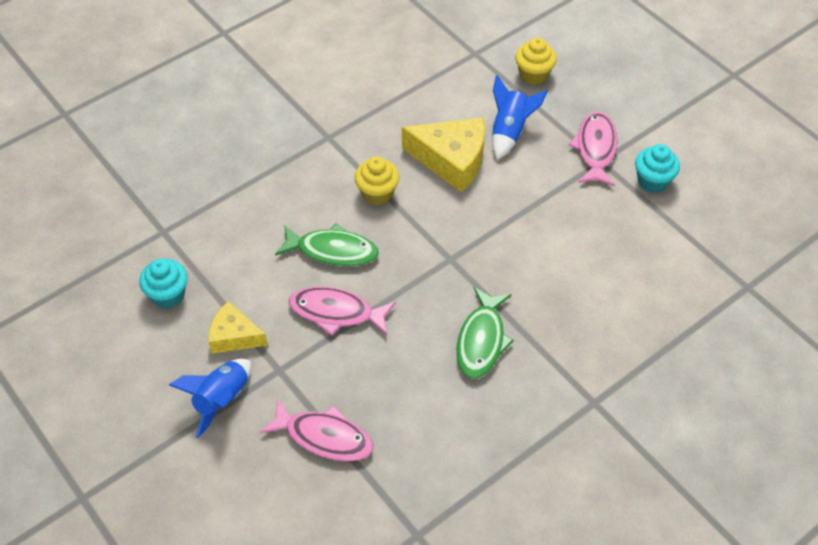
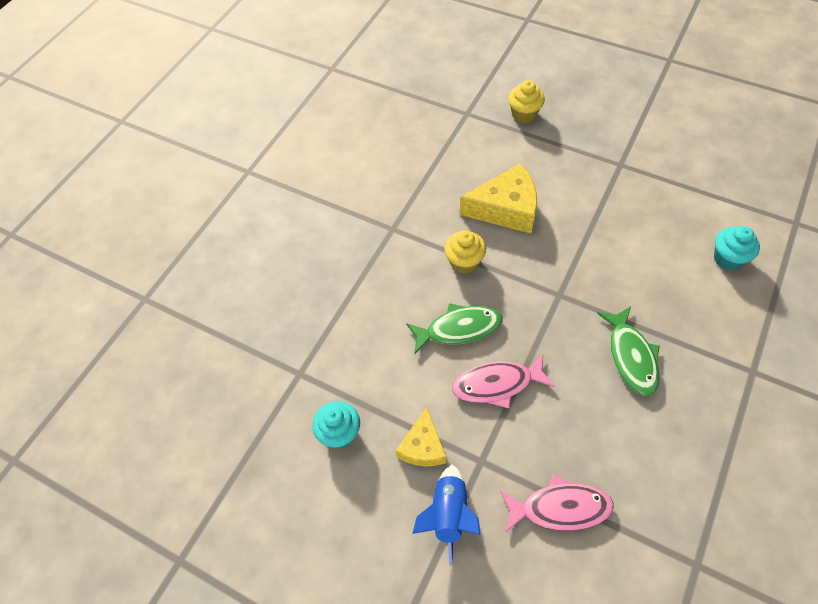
camera: 20 degrees left, 5 degrees up
yellow cheese [208,301,268,354] -> yellow cheese turned 75 degrees counterclockwise [396,407,446,466]
blue rocket [492,75,548,159] -> none
pink fish [569,111,618,186] -> none
turquoise cupcake [635,144,680,193] -> turquoise cupcake moved to [714,226,760,270]

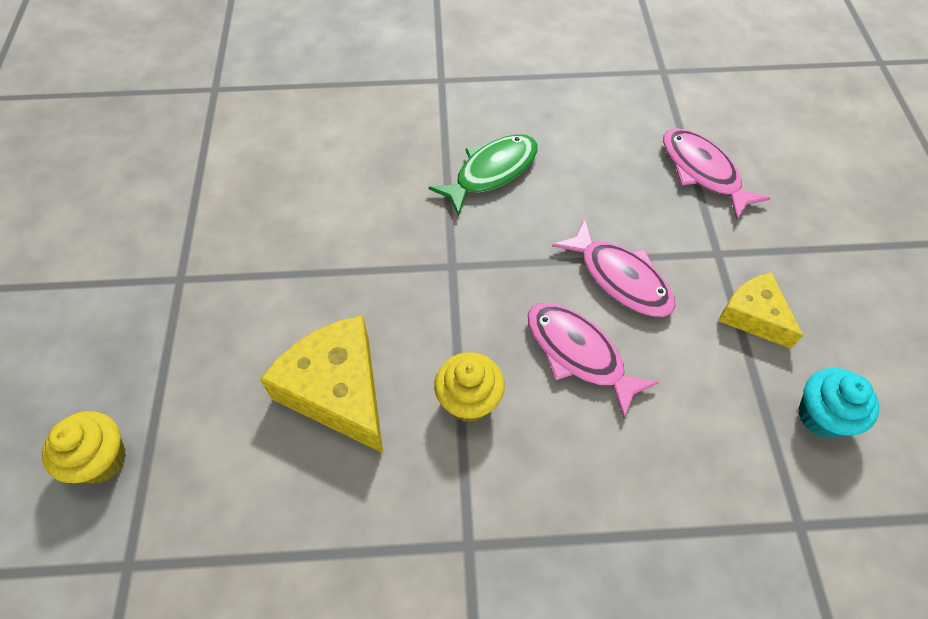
camera: 125 degrees left, 0 degrees up
yellow cheese [396,407,446,466] -> yellow cheese turned 105 degrees counterclockwise [718,272,803,349]
green fish [406,303,503,354] -> pink fish [528,303,659,419]
blue rocket [412,464,481,565] -> none
turquoise cupcake [714,226,760,270] -> none

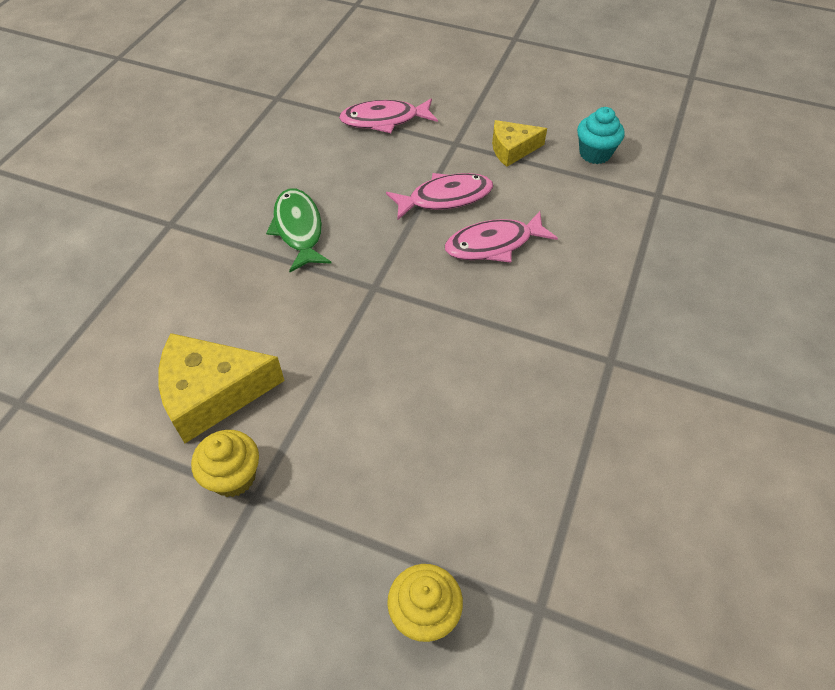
camera: 65 degrees left, 5 degrees down
yellow cheese [260,315,383,453] -> yellow cheese moved to [158,333,285,443]
yellow cupcake [434,352,505,422] -> yellow cupcake moved to [191,430,259,497]

